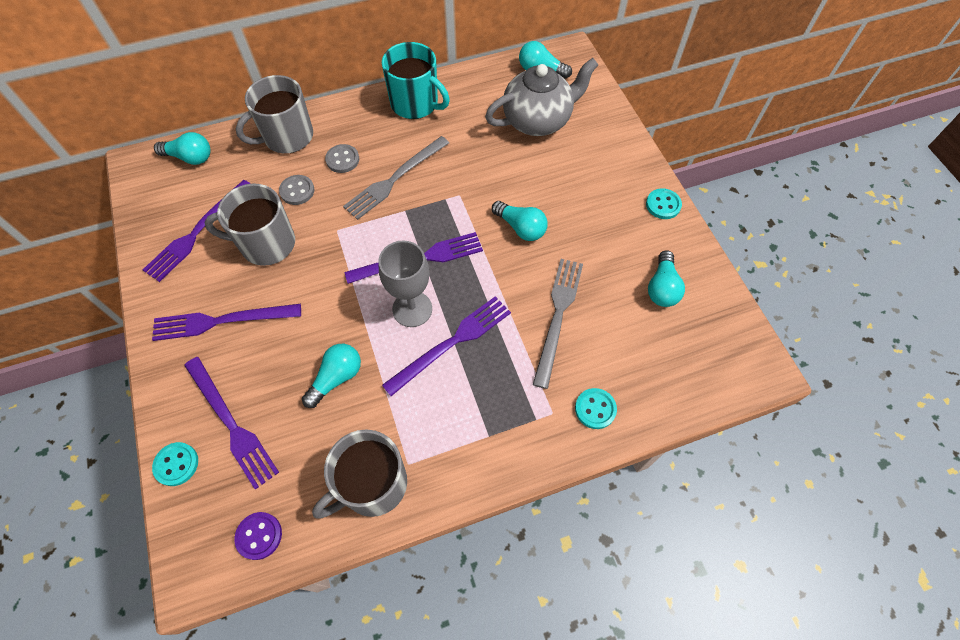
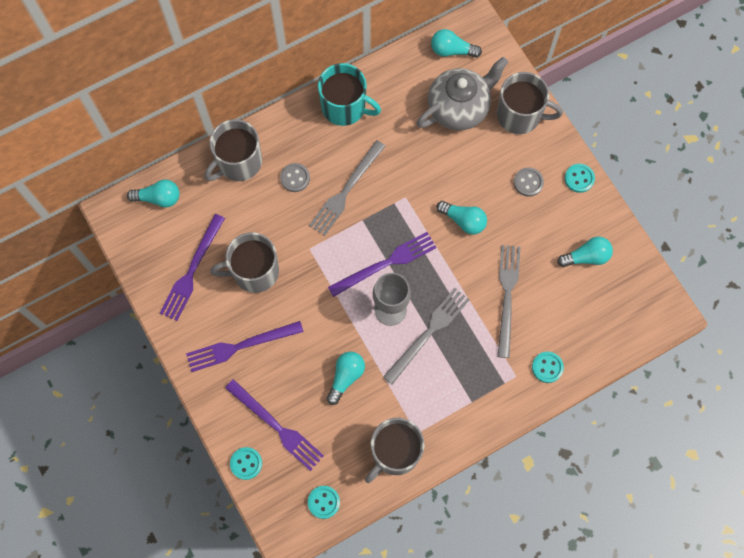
camera: 10 degrees left, 10 degrees up
purple button [235,512,282,560] -> turquoise button [308,486,340,519]
grey button [279,175,315,205] -> grey button moved to [514,167,544,196]
purple fork [382,296,511,396] -> grey fork [383,288,470,384]
turquoise light bulb [648,251,685,307] -> turquoise light bulb turned 105 degrees counterclockwise [557,237,613,267]
none -> grey mug [497,72,563,134]

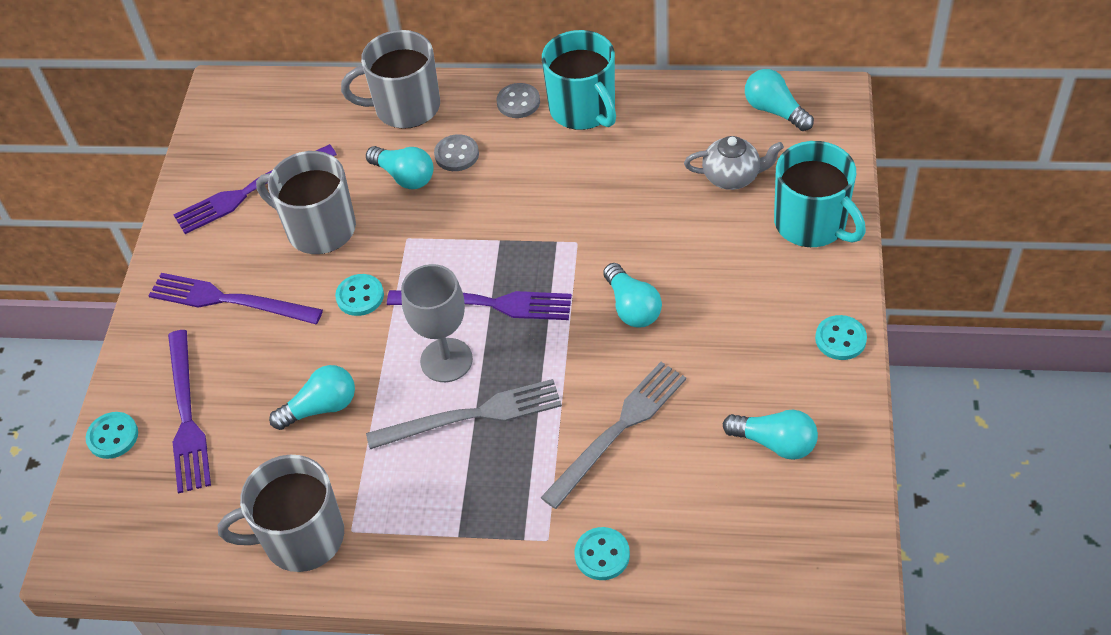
camera: 40 degrees right, 20 degrees down
turquoise light bulb [127,180,179,208] -> turquoise light bulb moved to [366,146,434,189]
turquoise button [308,486,340,519] -> turquoise button moved to [335,274,384,316]
grey fork [309,140,385,236] -> none
grey teapot [417,57,508,131] -> grey teapot [684,136,784,190], size x0.58
grey mug [497,72,563,134] -> turquoise mug [774,141,866,247]
grey button [514,167,544,196] -> grey button moved to [497,83,540,118]

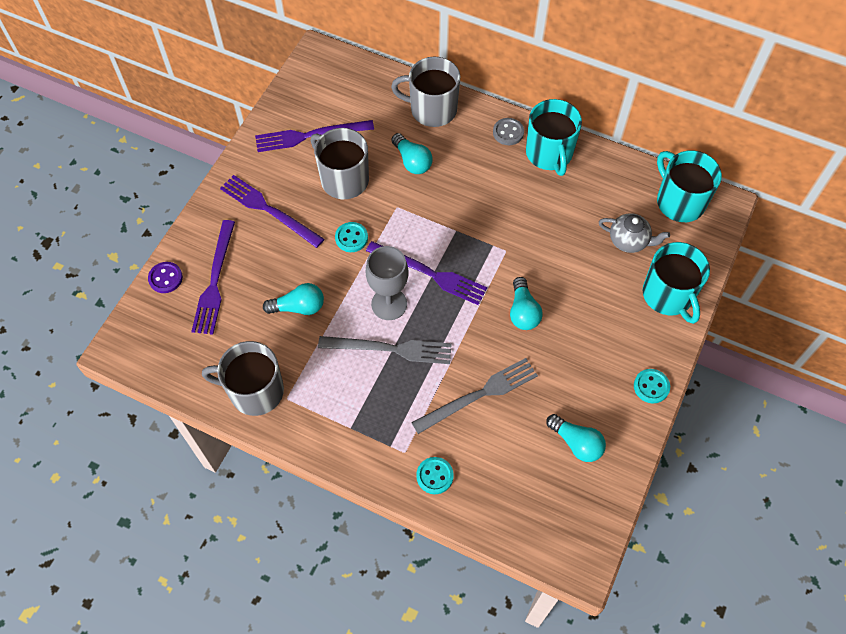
camera: 15 degrees right, 10 degrees up
turquoise button [86,412,138,459] -> purple button [148,262,183,293]
grey button [434,134,479,171] -> none
turquoise light bulb [745,69,814,131] -> turquoise mug [657,150,722,222]

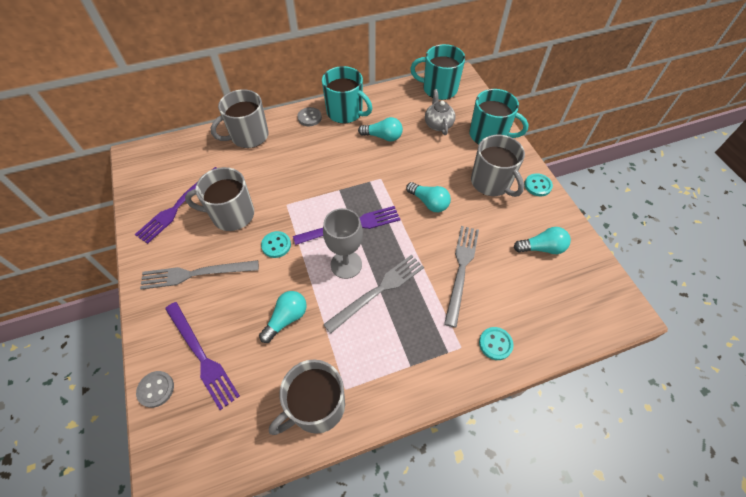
camera: 45 degrees left, 5 degrees down
purple button [148,262,183,293] -> grey button [136,371,174,408]
purple fork [220,175,324,248] -> grey fork [140,260,259,290]
turquoise light bulb [391,133,432,174] -> turquoise light bulb moved to [358,117,403,141]
grey teapot [599,213,670,253] -> grey teapot turned 75 degrees counterclockwise [425,89,456,135]
none -> grey mug [471,135,525,197]

